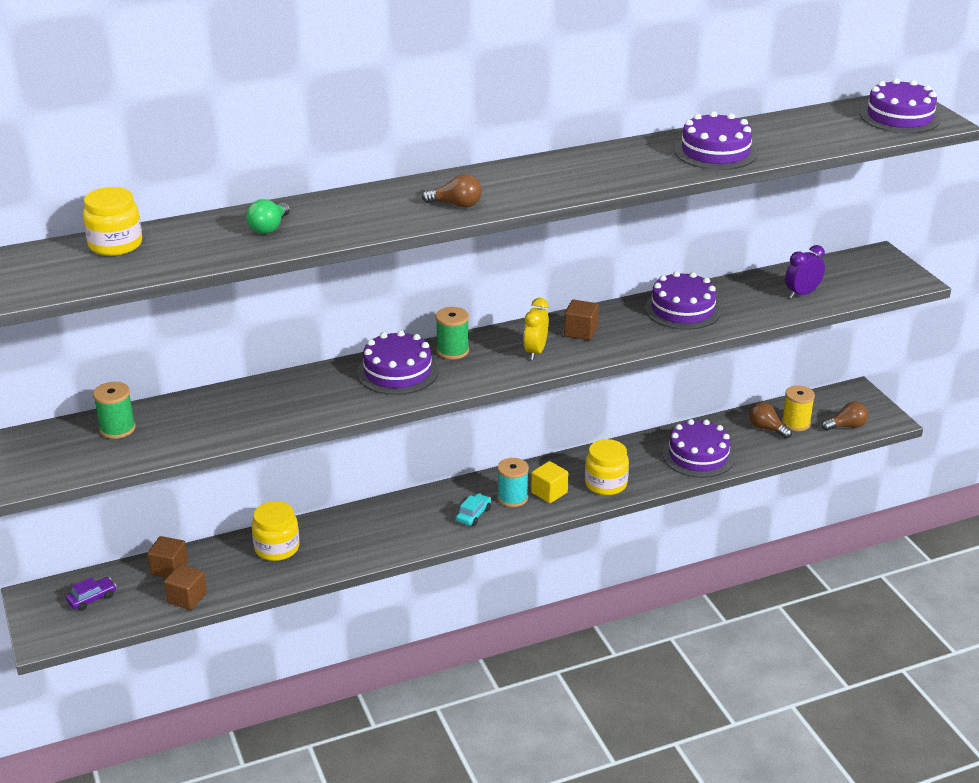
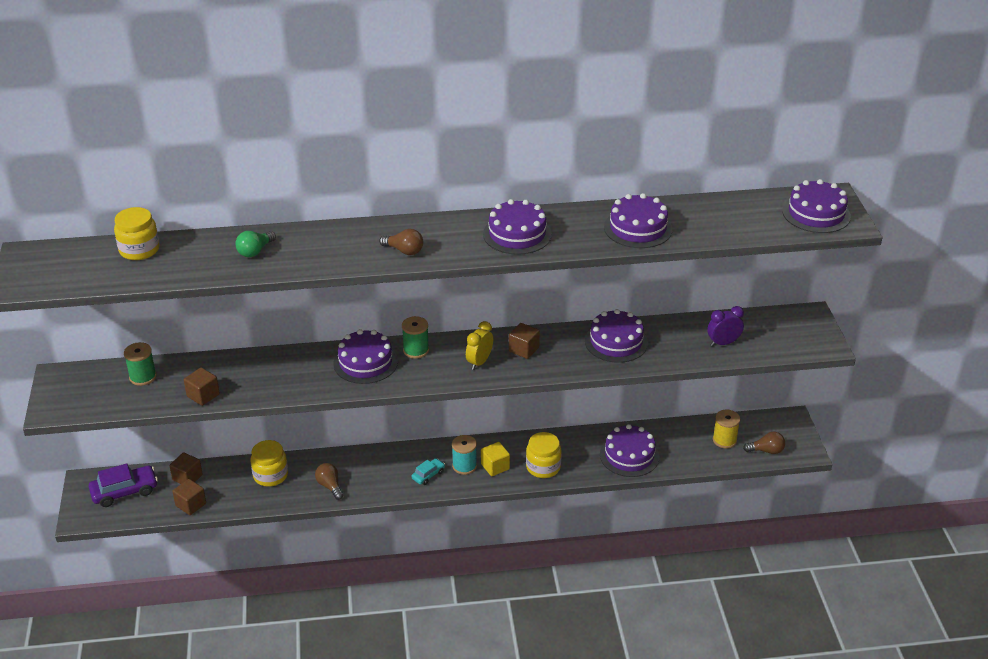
camera: 15 degrees right, 5 degrees up
purple car [66,577,116,611] -> purple car [89,464,158,507], size x1.80
brown light bulb [749,402,792,438] -> brown light bulb moved to [315,463,344,500]
none -> brown cube [184,368,220,406]
none -> purple cake [483,199,552,255]

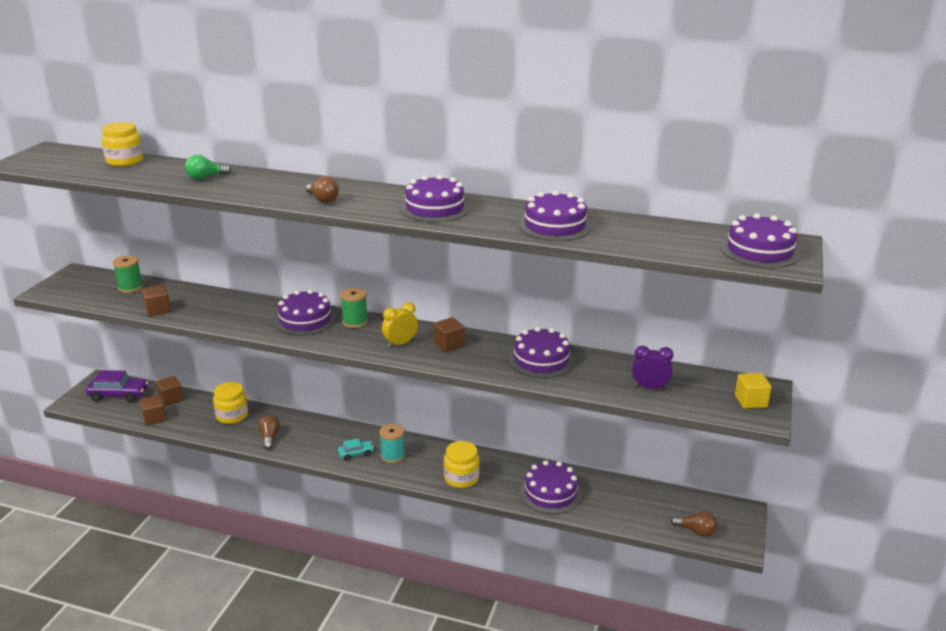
camera: 25 degrees right, 10 degrees down
yellow cube [481,442,510,476] -> yellow cube moved to [735,373,772,408]
yellow spool [713,410,740,448] -> none

